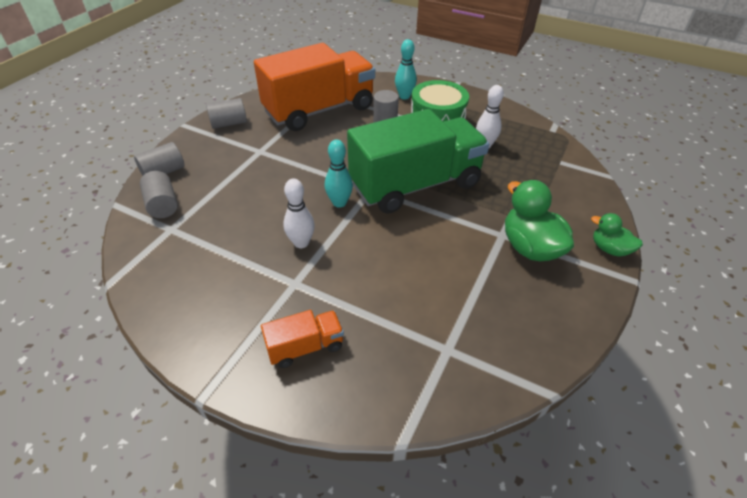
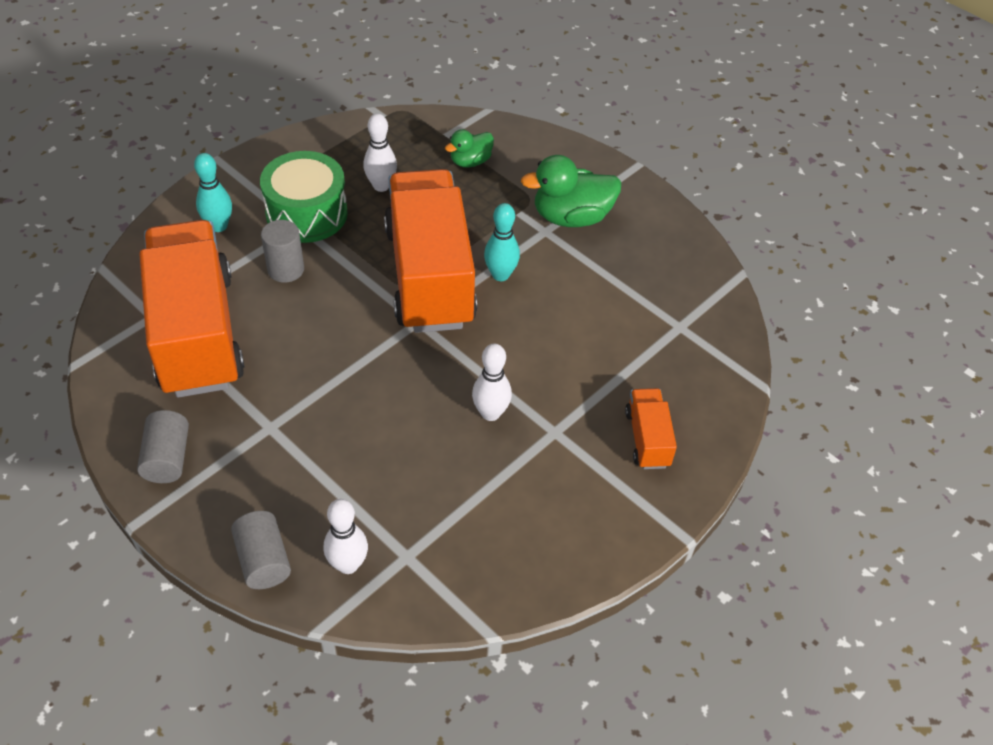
camera: 75 degrees left, 5 degrees up
grey cylinder [140,171,178,218] -> white bowling pin [324,499,368,574]
turquoise bowling pin [325,139,353,208] -> turquoise bowling pin moved to [484,203,520,281]
green truck [347,109,489,214] -> orange truck [384,169,477,333]
green duck [591,213,643,257] -> green duck moved to [445,129,494,167]

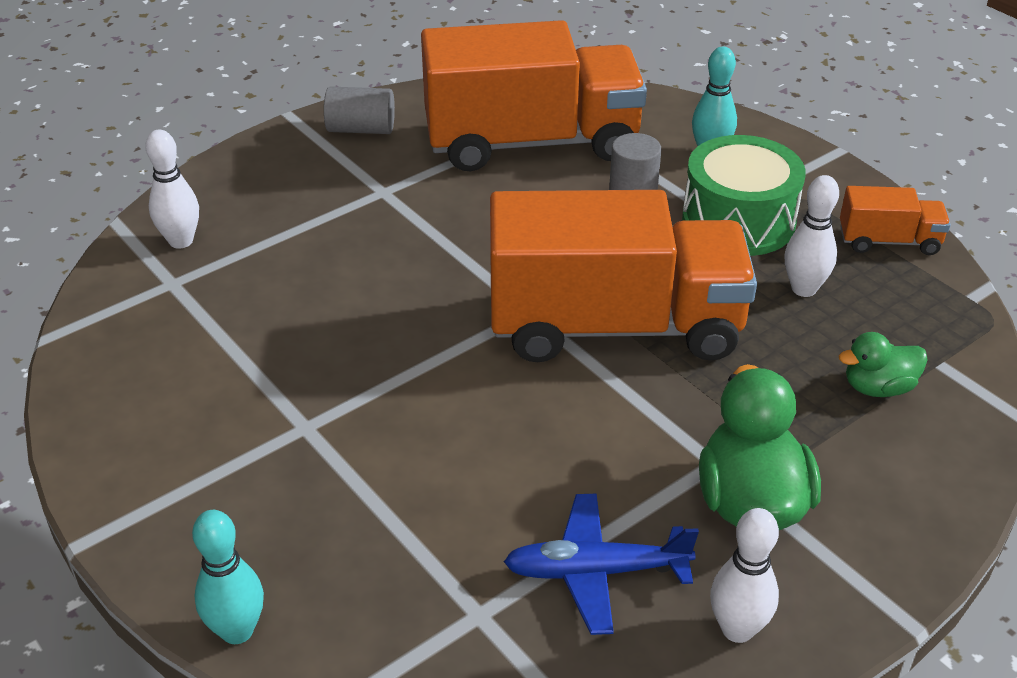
camera: 100 degrees right, 10 degrees down
grey cylinder [231,511,291,589] -> none
green duck [445,129,494,167] -> green duck turned 75 degrees counterclockwise [839,332,928,397]
white bowling pin [472,343,512,421] -> white bowling pin moved to [710,508,779,643]
turquoise bowling pin [484,203,520,281] -> turquoise bowling pin moved to [192,510,264,644]
orange truck [625,388,677,469] -> orange truck moved to [840,186,951,255]
none -> blue plane [504,493,699,635]

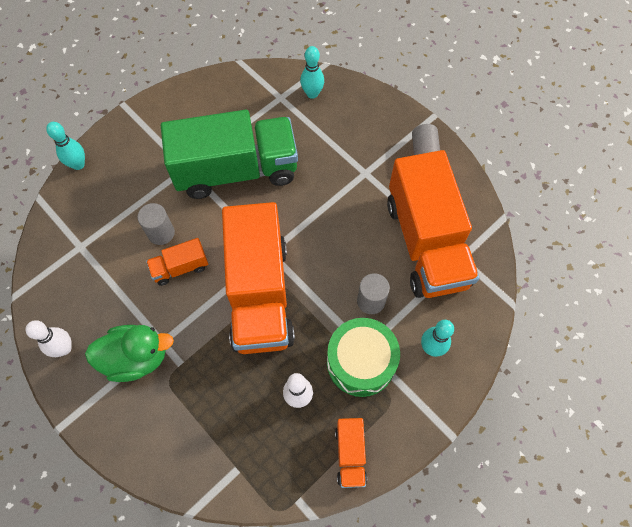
camera: 85 degrees right, 25 degrees up
white bowling pin [145,130,199,249] -> turquoise bowling pin [300,46,324,99]
blue plane [504,493,699,635] -> none
green duck [839,332,928,397] -> none
none -> grey cylinder [137,203,175,245]
none -> orange truck [146,238,208,286]
none -> green truck [161,110,298,199]

